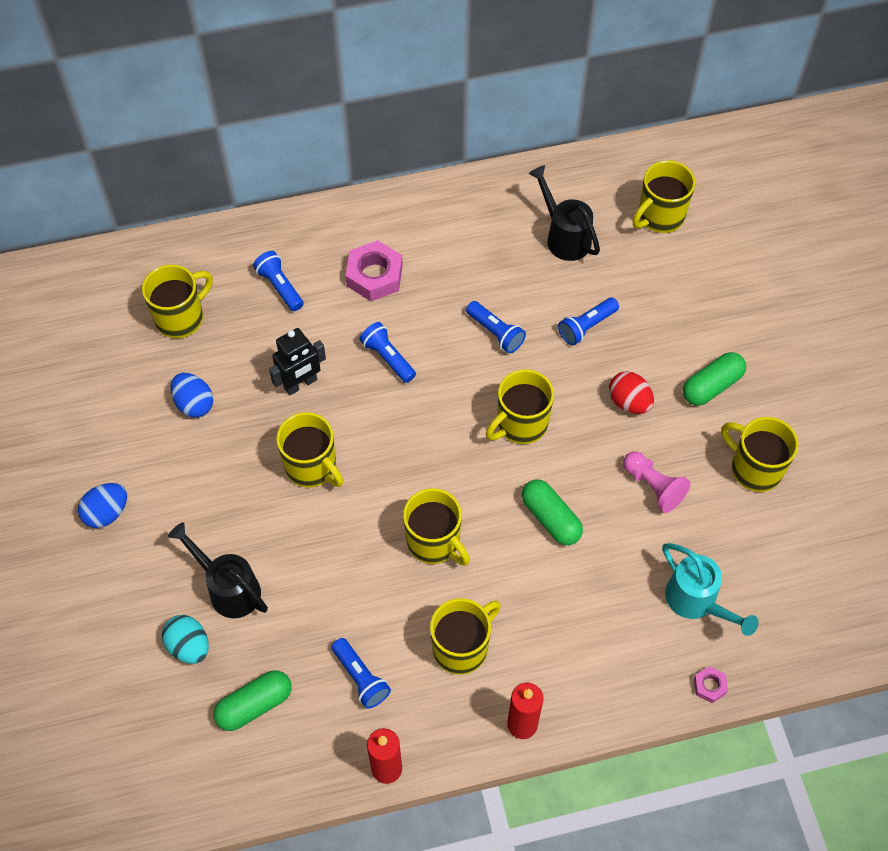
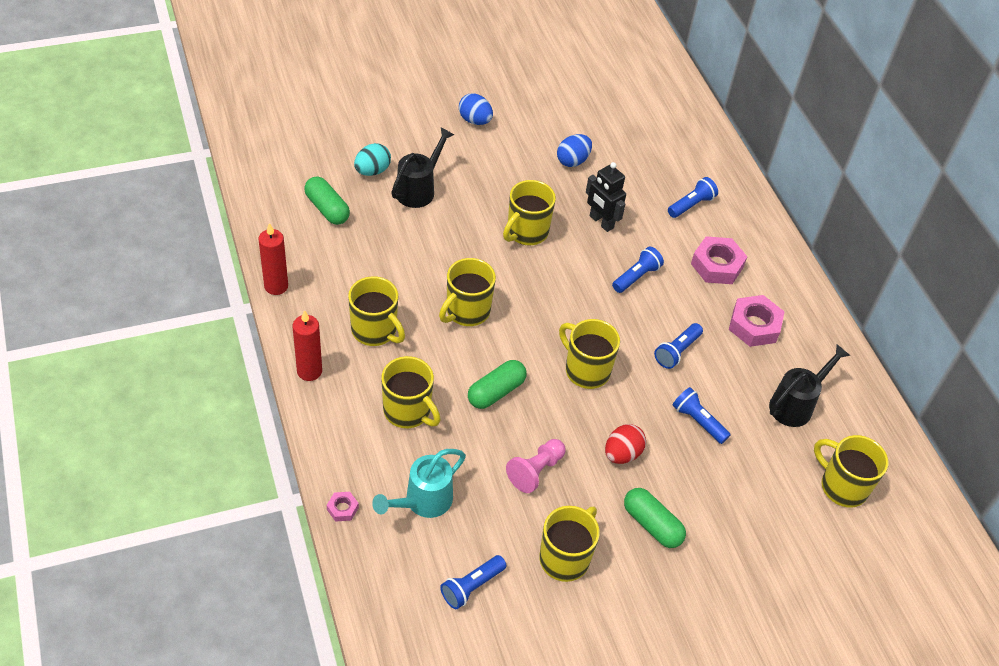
camera: 80 degrees right, 10 degrees down
yellow mug [142,265,213,338] -> yellow mug moved to [381,356,441,428]
blue flashlight [331,638,391,709] -> blue flashlight moved to [440,555,506,609]
none -> pink nut [729,295,785,347]

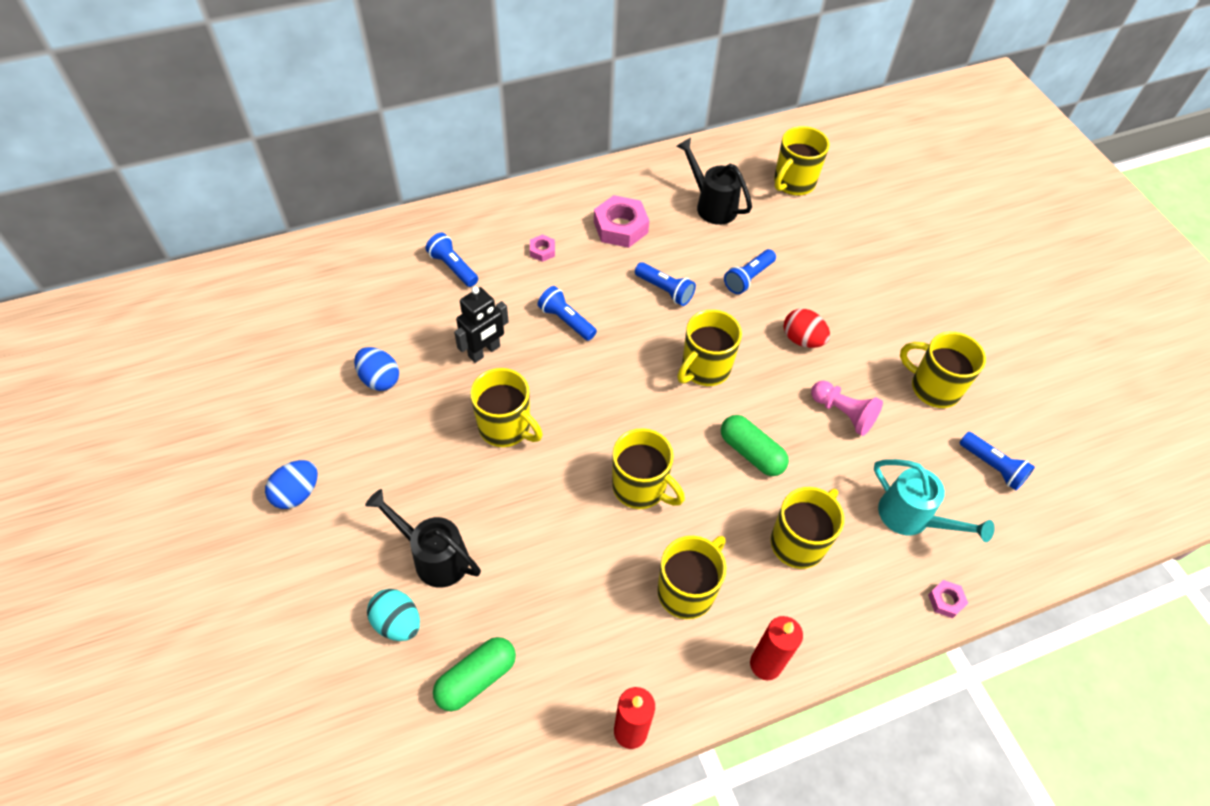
camera: 90 degrees left, 5 degrees up
green capsule [624,488,686,548] -> none
pink nut [691,236,747,284] -> pink nut [530,234,555,262], size x0.50

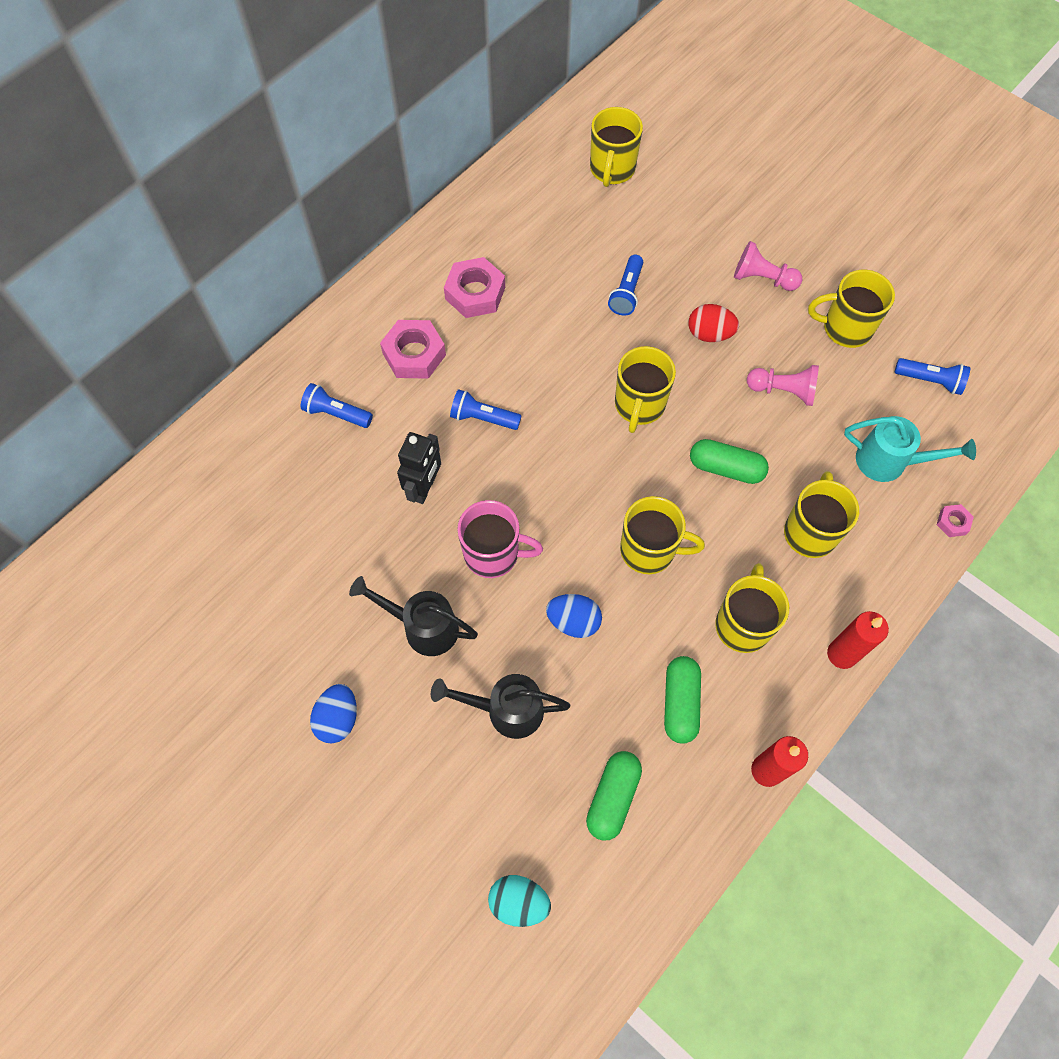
camera: 25 degrees left, 10 degrees up
blue egg [354,347,399,391] -> blue egg moved to [546,594,602,638]
turquoise egg [367,589,420,641] -> turquoise egg moved to [488,875,551,927]
yellow mug [470,368,543,447] -> pink mug [457,500,543,578]
pink nut [530,234,555,262] -> pink nut [380,320,446,379], size x2.02
blue flashlight [635,262,696,306] -> none
black watering can [676,138,752,225] -> black watering can moved to [349,576,478,656]
none -> green capsule [664,656,701,744]
none -> pink pawn [734,241,802,291]

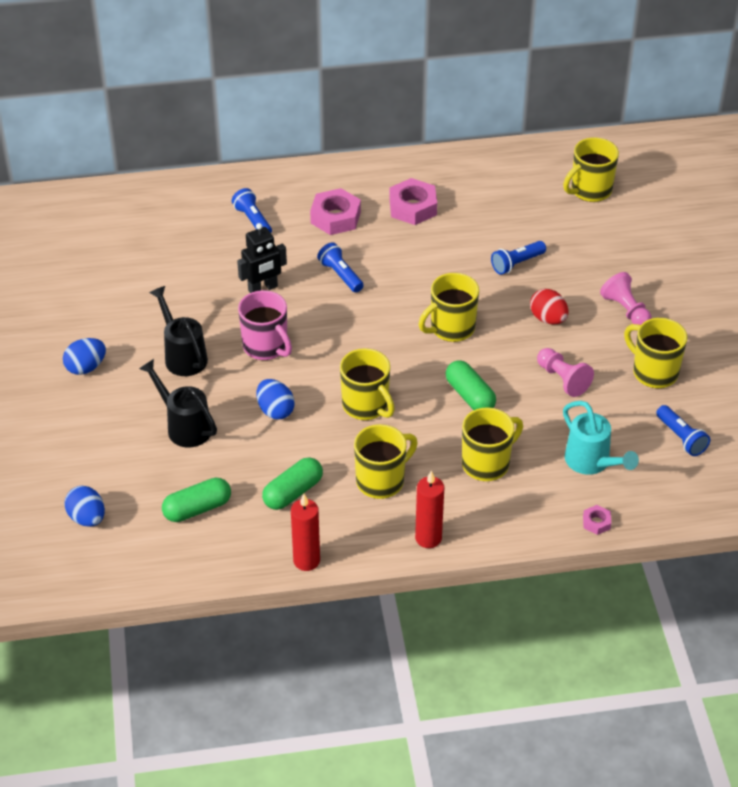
camera: 40 degrees right, 20 degrees down
turquoise egg [488,875,551,927] -> blue egg [65,486,105,527]

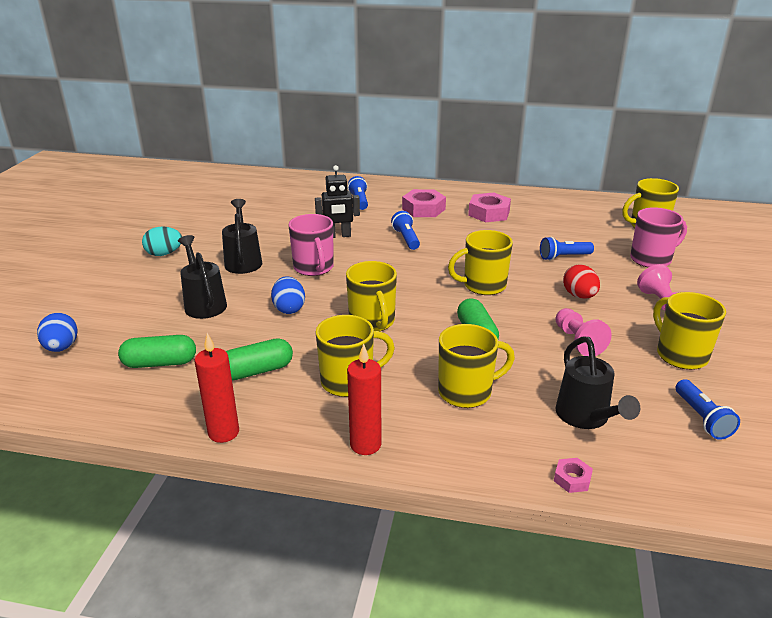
camera: 20 degrees right, 15 degrees down
blue egg [63,338,106,375] -> turquoise egg [142,227,182,256]
turquoise watering can [563,401,639,475] -> black watering can [556,336,640,429]
none -> pink mug [630,207,687,268]

